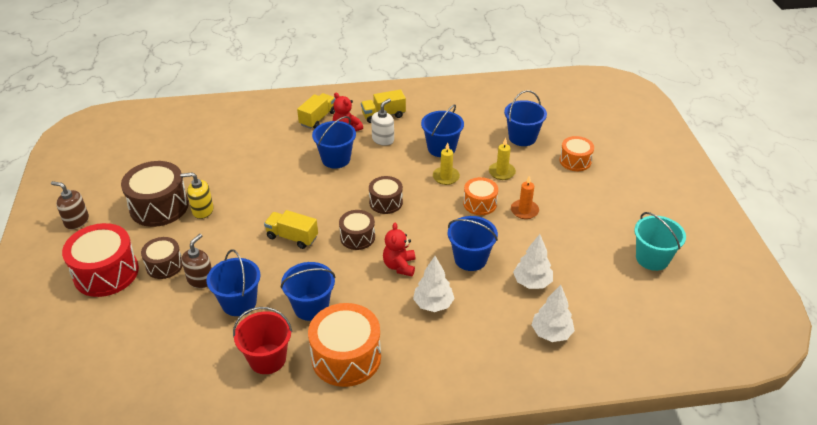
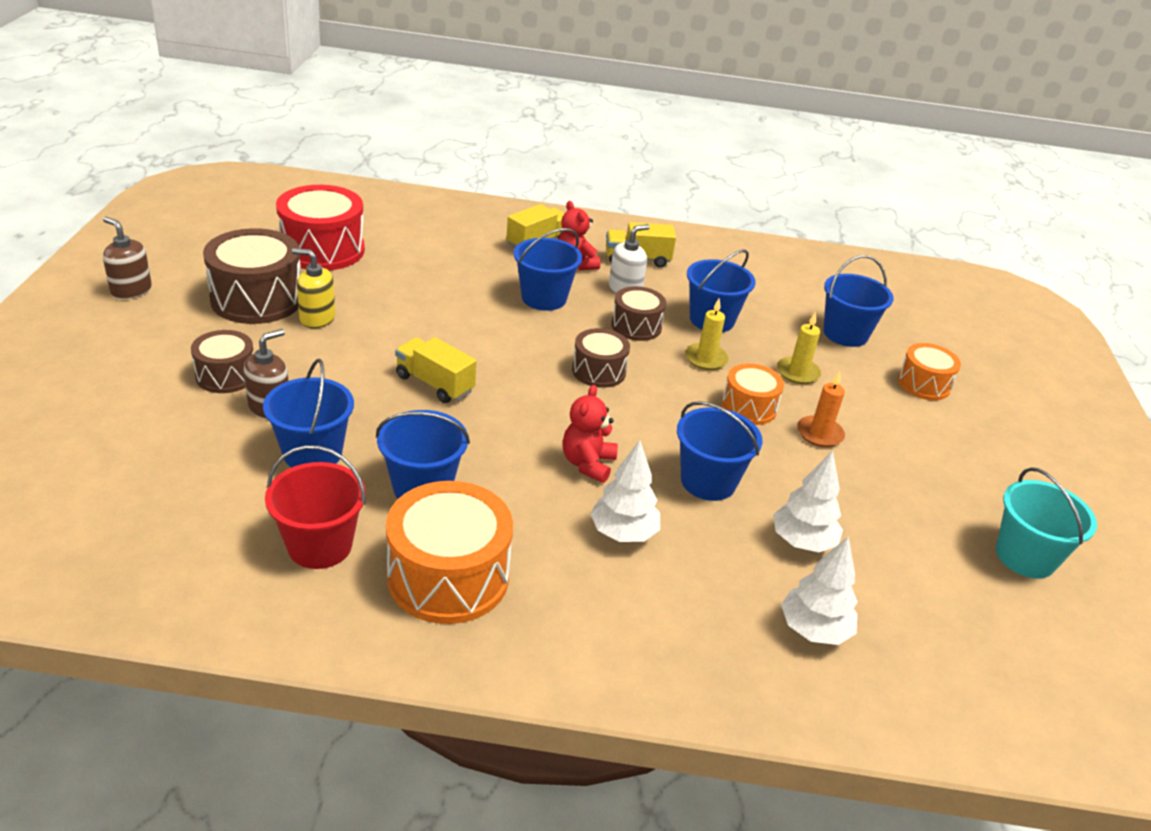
camera: 10 degrees right, 5 degrees down
red drum [62,223,139,297] -> red drum moved to [276,185,365,271]
brown drum [339,210,375,250] -> brown drum moved to [611,286,666,341]

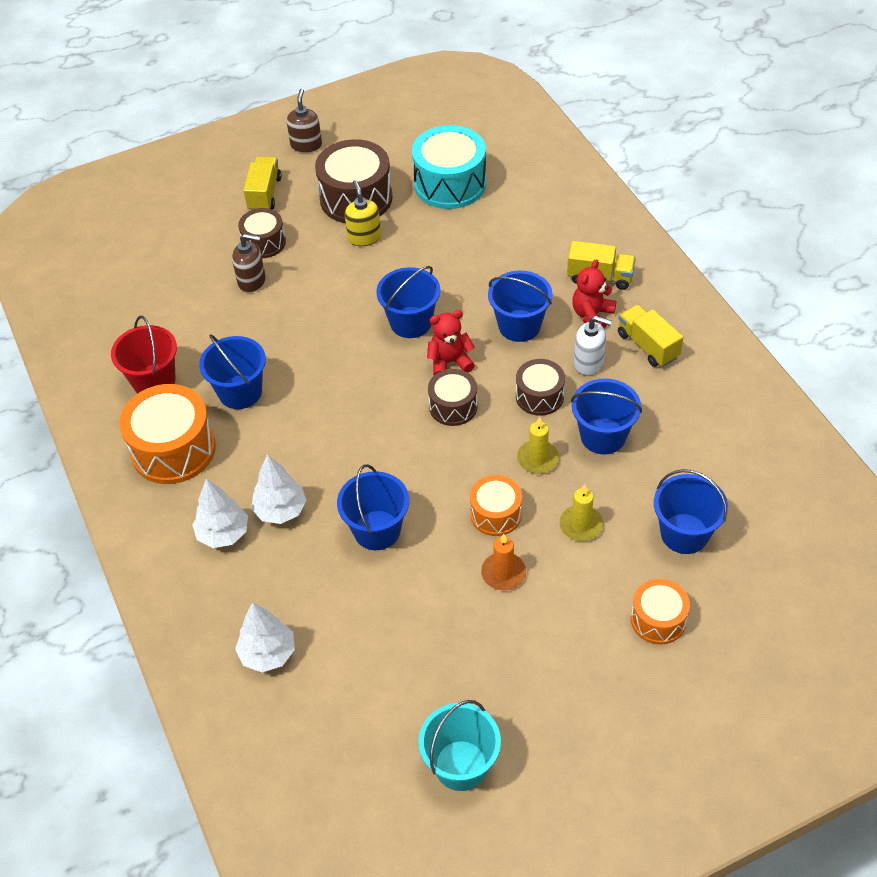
camera: 65 degrees right, 15 degrees up
blue bucket [263,359,354,468] -> blue bucket moved to [376,266,440,338]
red drum [276,185,365,271] -> turquoise drum [412,125,486,209]
yellow truck [395,337,476,403] -> yellow truck moved to [243,157,282,210]
red teddy bear [562,385,618,483] -> red teddy bear moved to [427,310,475,375]
white tree [773,451,843,552] -> white tree moved to [192,478,248,548]

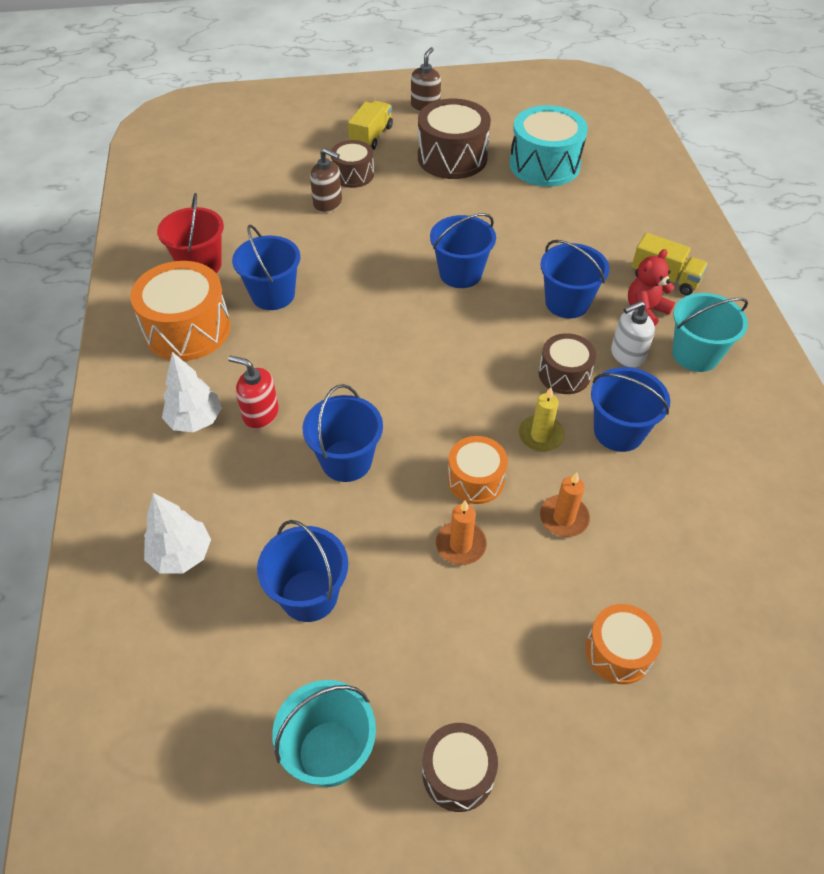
camera: 15 degrees right, 0 degrees up
white tree [251,454,307,524] -> red soap dispenser [228,355,279,429]
yellow soap dispenser [345,180,381,246] -> none
red teddy bear [427,310,475,375] -> none
brown drum [428,369,478,426] -> brown drum moved to [422,723,498,812]
yellow candle [559,484,603,541] -> orange candle [540,472,590,537]
white soap dispenser [574,316,612,376] -> white soap dispenser turned 120 degrees clockwise [611,301,655,368]
yellow truck [618,304,684,367] -> turquoise bucket [672,293,748,372]
blue bucket [654,469,728,554] -> blue bucket moved to [257,520,348,622]

